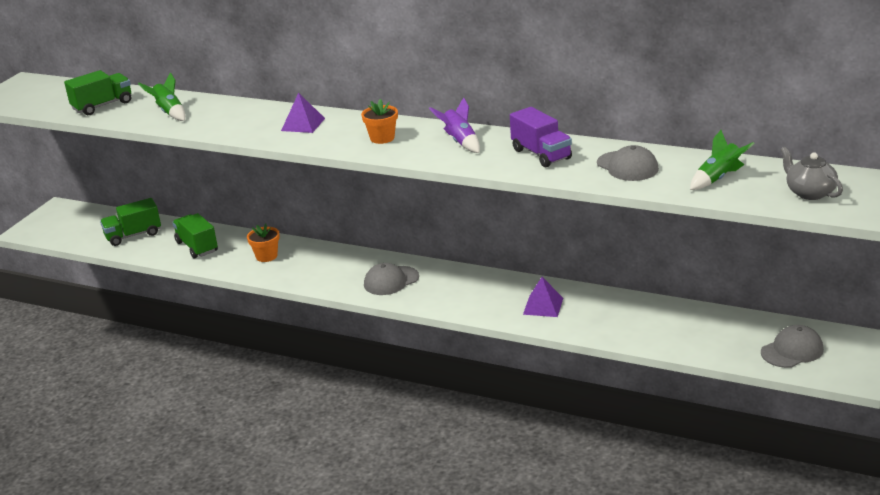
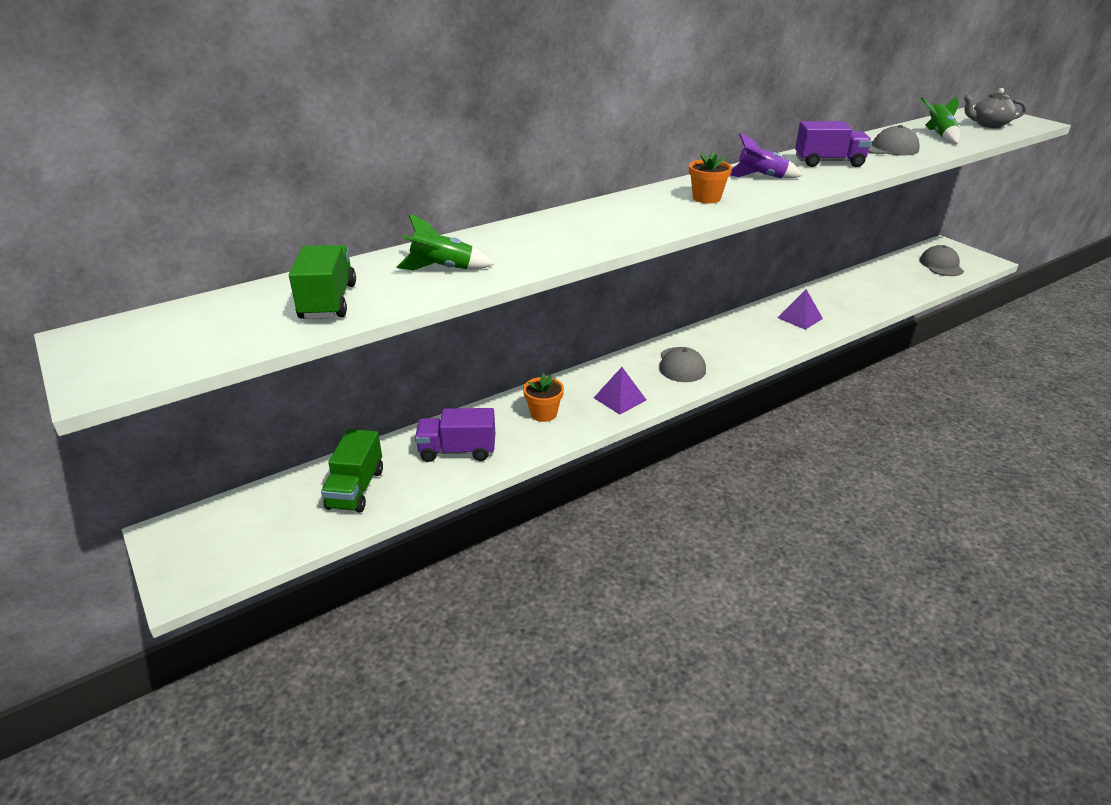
camera: 60 degrees left, 5 degrees up
green truck [172,213,218,259] -> purple truck [415,408,495,462]
purple pyramid [281,93,325,133] -> purple pyramid moved to [594,367,646,415]

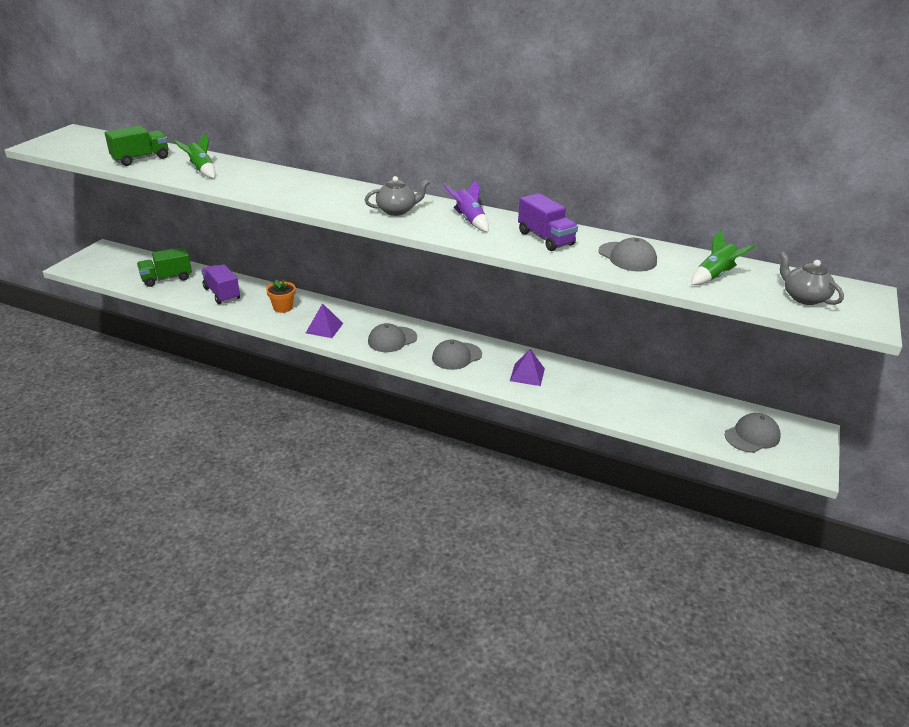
camera: 55 degrees right, 0 degrees up
orange flower pot [689,151,732,203] -> grey teapot [365,176,429,216]
none -> grey cap [432,339,482,370]

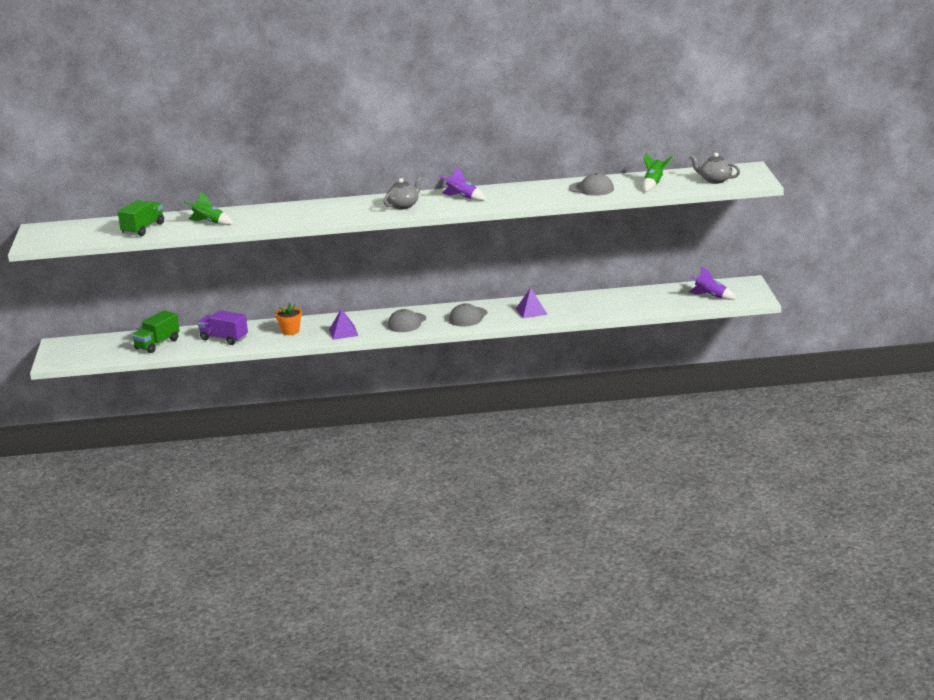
camera: 25 degrees left, 10 degrees down
purple truck [518,193,578,251] -> none
grey cap [725,413,781,453] -> purple rocket [689,266,736,300]

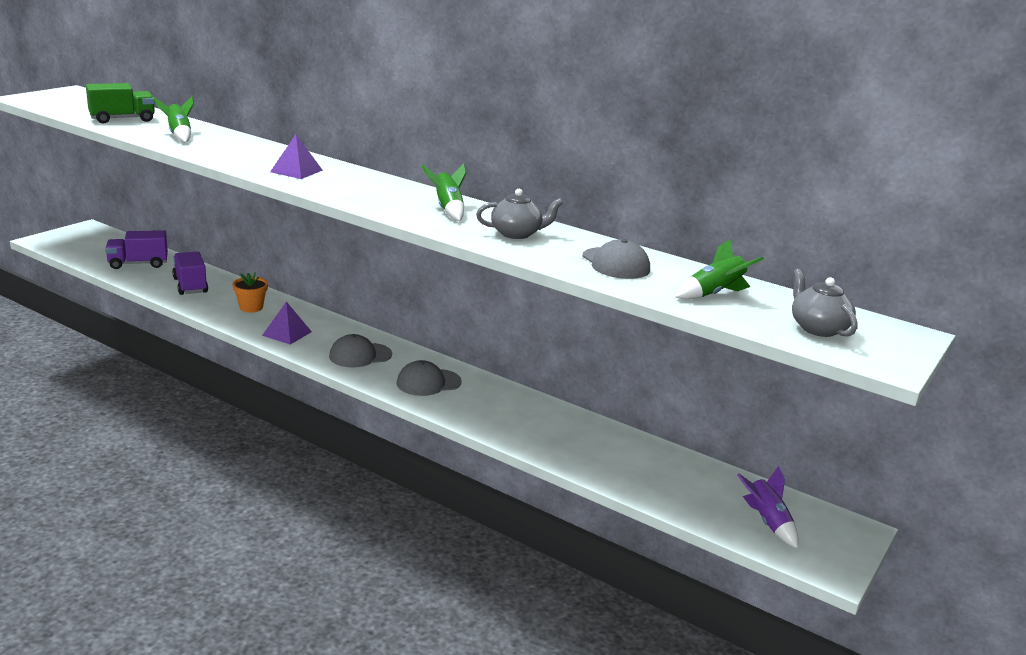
camera: 35 degrees right, 0 degrees up
green truck [132,310,180,353] -> purple truck [105,230,168,269]
grey teapot [383,176,422,210] -> grey teapot moved to [476,189,563,239]
purple rocket [439,167,486,201] -> green rocket [421,164,466,221]
purple pyramid [516,287,548,318] -> purple pyramid moved to [270,134,323,179]

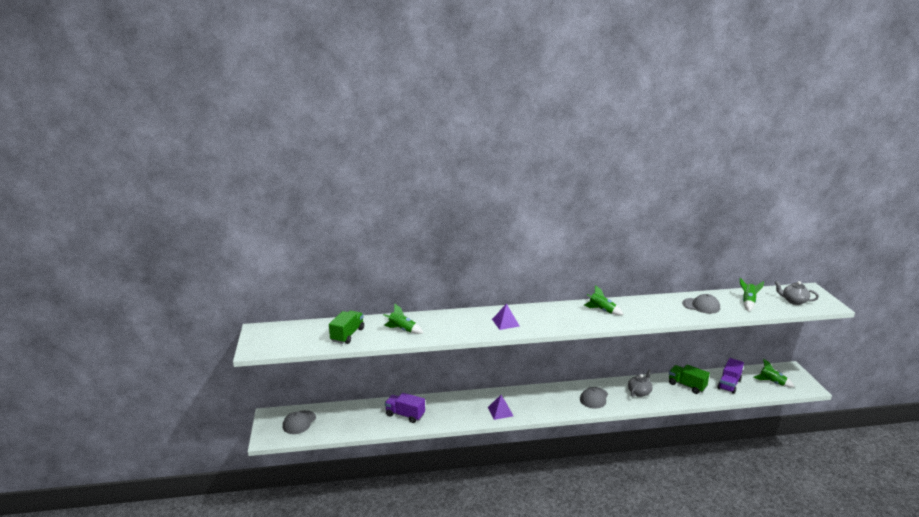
camera: 40 degrees left, 0 degrees up
purple truck [105,230,168,269] -> purple truck moved to [717,358,744,394]
orange flower pot [233,272,268,313] -> none
grey cap [329,334,392,368] -> grey cap moved to [283,410,316,434]
grey teapot [476,189,563,239] -> grey teapot moved to [628,369,653,397]
purple rocket [737,466,799,549] -> green rocket [753,359,795,387]
none -> green truck [669,364,710,394]

